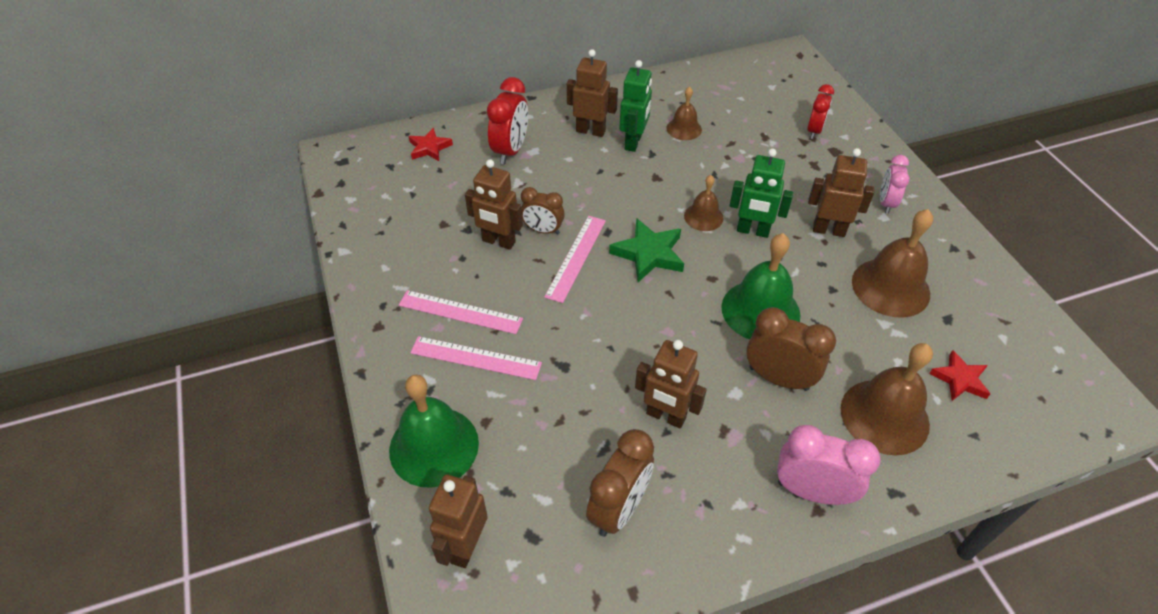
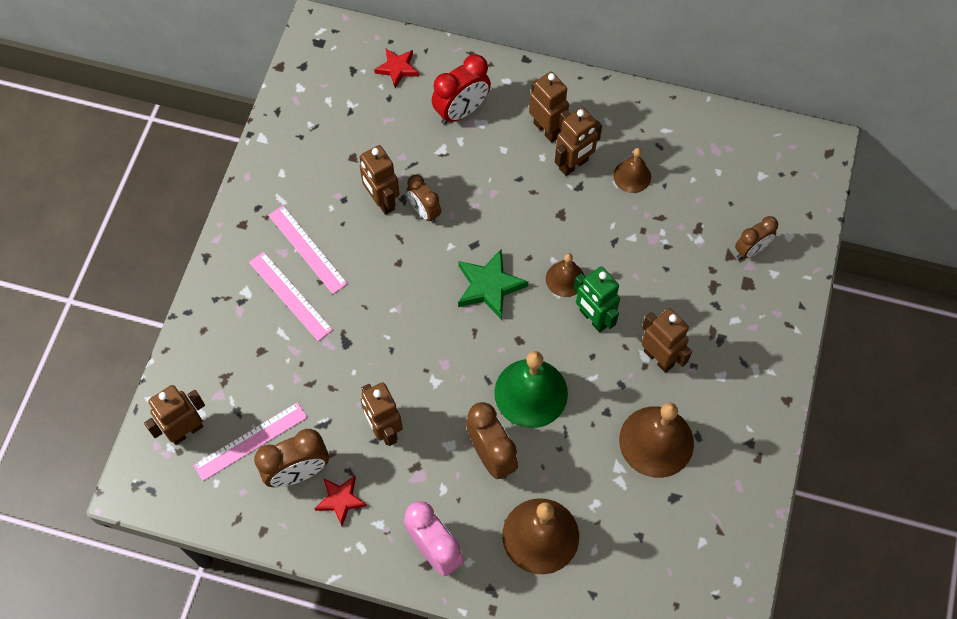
camera: 35 degrees right, 15 degrees up
green bell [389,375,479,488] -> none
pink ruler [544,216,606,303] -> pink ruler moved to [193,402,308,481]
green robot [619,60,652,152] -> brown robot [555,107,602,176]
red clock [807,84,834,139] -> brown clock [735,216,778,259]
pink clock [880,155,910,214] -> none
red star [929,350,990,401] -> red star moved to [314,476,367,526]

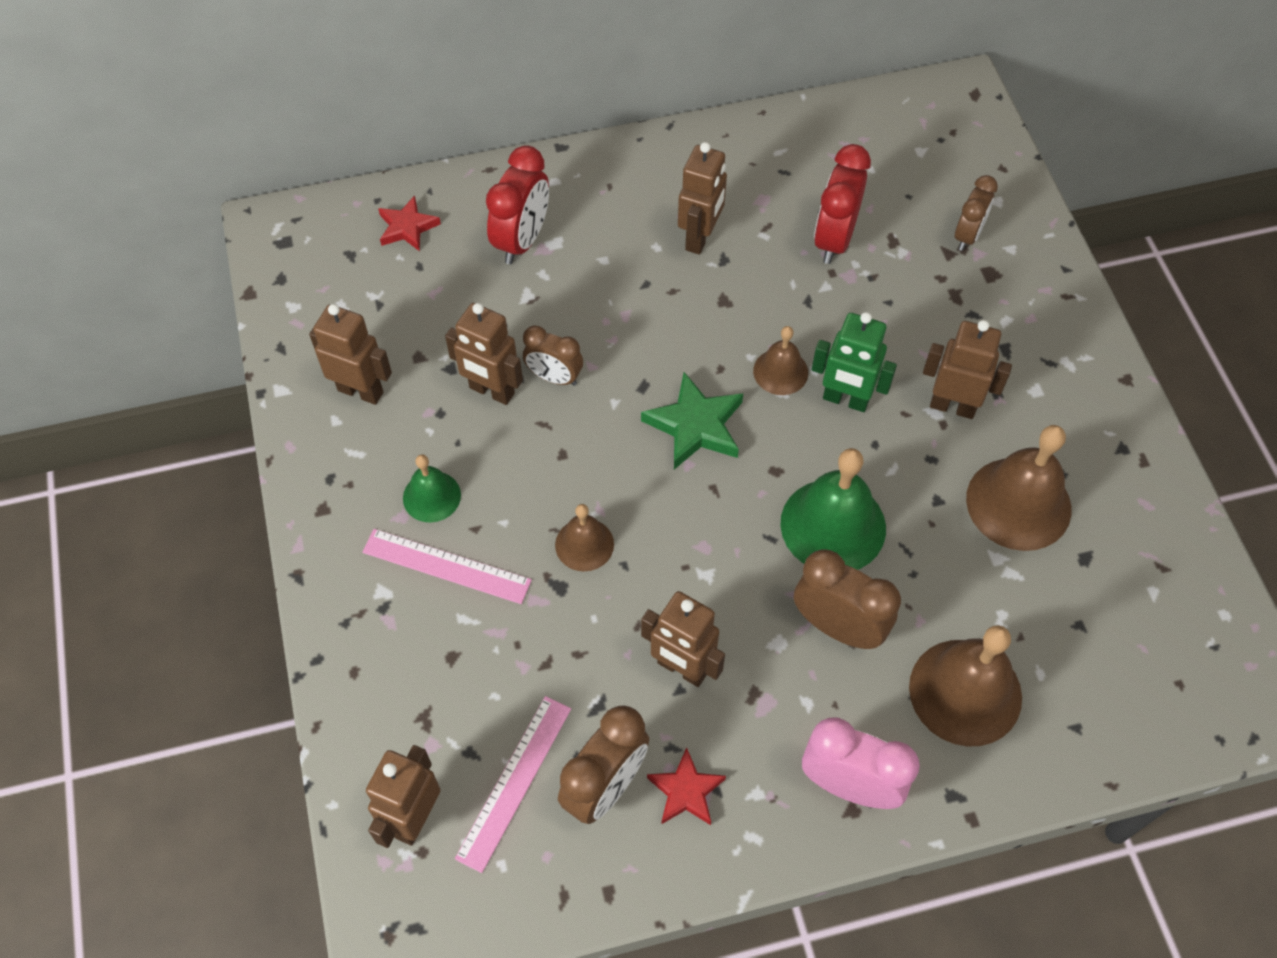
camera: 30 degrees left, 5 degrees down
pink ruler [268,205,348,294] -> green bell [403,454,461,523]
brown robot [529,72,571,143] -> brown robot moved to [309,304,392,405]
brown bell [613,148,651,193] -> brown bell moved to [555,504,614,571]
none -> red clock [814,144,871,264]

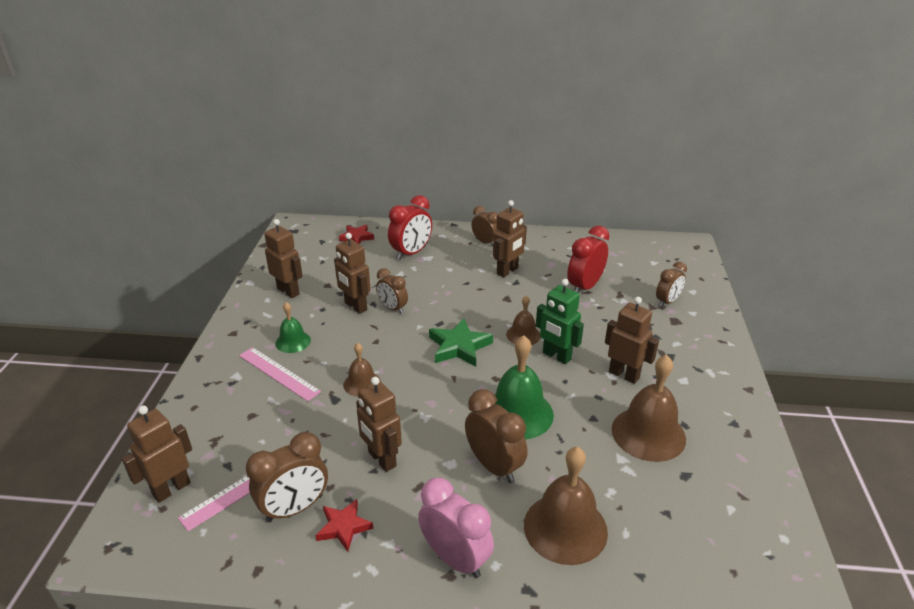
camera: 20 degrees right, 25 degrees down
none -> brown clock [472,206,498,246]

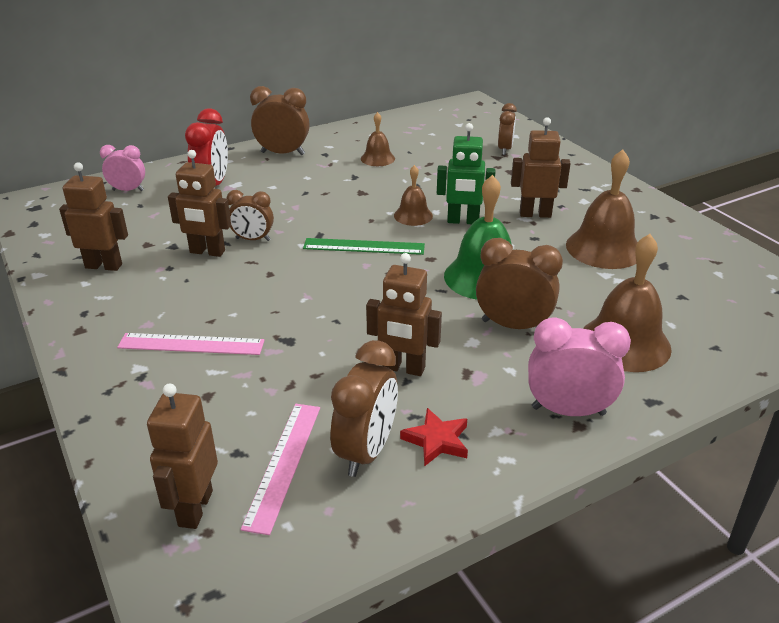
camera: 35 degrees left, 0 degrees up
green bell [275,302,311,353] -> none
red star [339,225,374,244] -> pink clock [100,145,145,191]
brown bell [343,343,381,397] -> brown bell moved to [361,112,395,166]
green star [429,318,493,367] -> green ruler [303,238,425,255]
brown clock [472,206,498,246] -> brown clock [250,86,310,155], size x1.53
brown robot [493,200,527,278] -> none
red clock [567,226,609,293] -> none

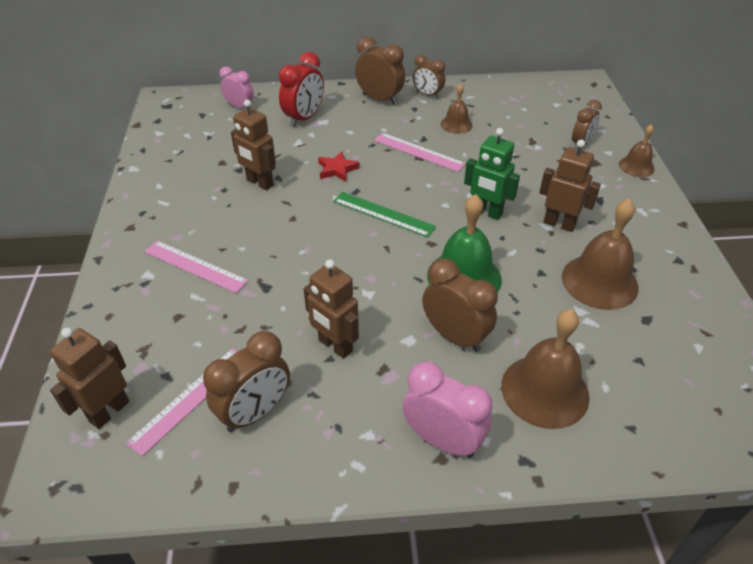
camera: 25 degrees right, 10 degrees up
brown robot [59,162,128,271] -> none
brown clock [226,190,274,241] -> brown clock moved to [413,55,445,99]
brown bell [394,165,433,226] -> brown bell moved to [619,124,655,177]
red star [400,408,468,466] -> red star moved to [318,151,360,182]
none -> pink ruler [374,133,466,172]

